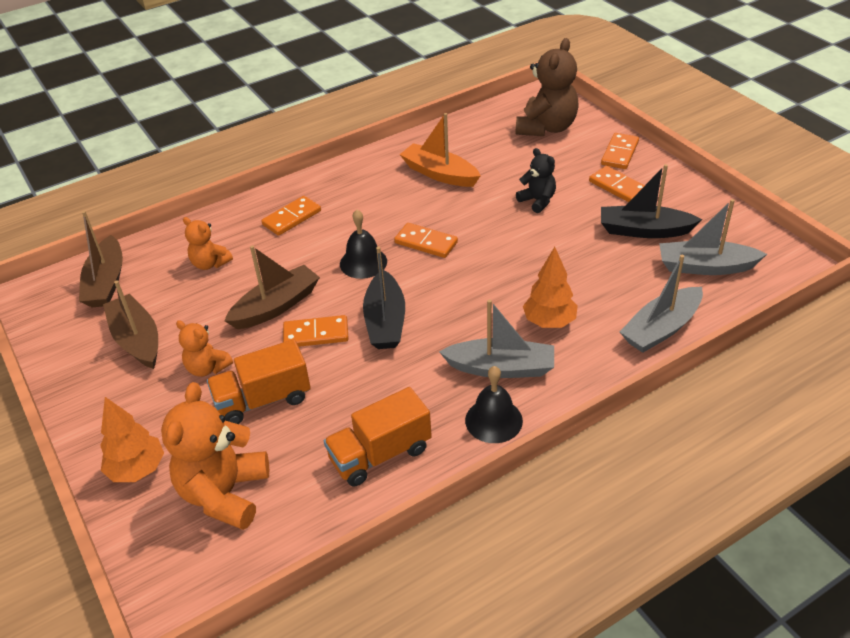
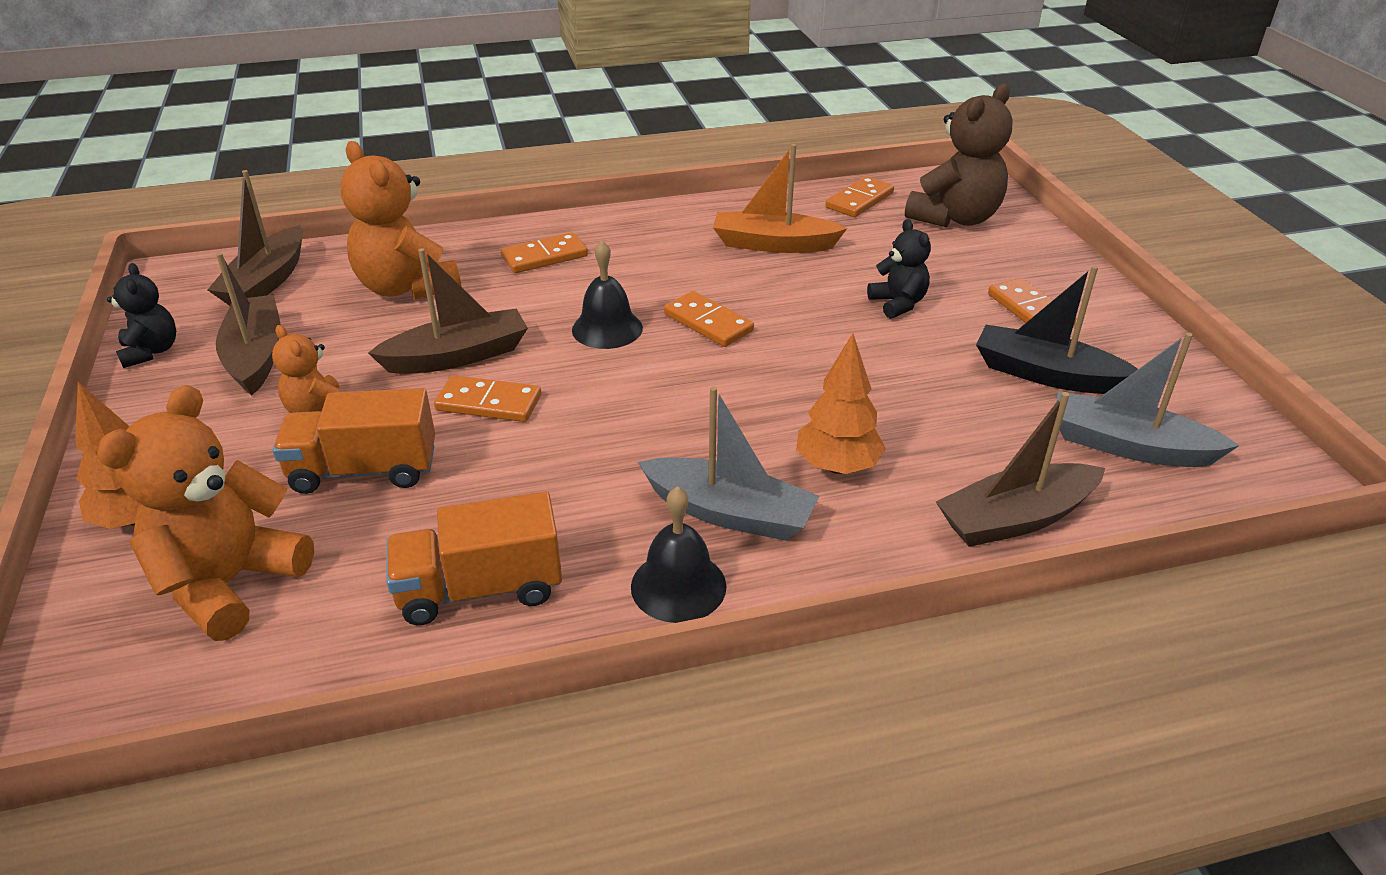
camera: 15 degrees right, 5 degrees down
orange teddy bear [183,217,233,270] -> orange teddy bear [340,141,461,299], size x1.80
black boat [363,247,405,349] -> none
orange boat [399,113,481,187] -> orange boat turned 45 degrees counterclockwise [713,144,847,253]
orange domino [601,133,639,169] -> orange domino moved to [825,176,894,217]
grey boat [620,255,703,353] -> brown boat [936,392,1105,547]
none -> black teddy bear [107,263,176,368]

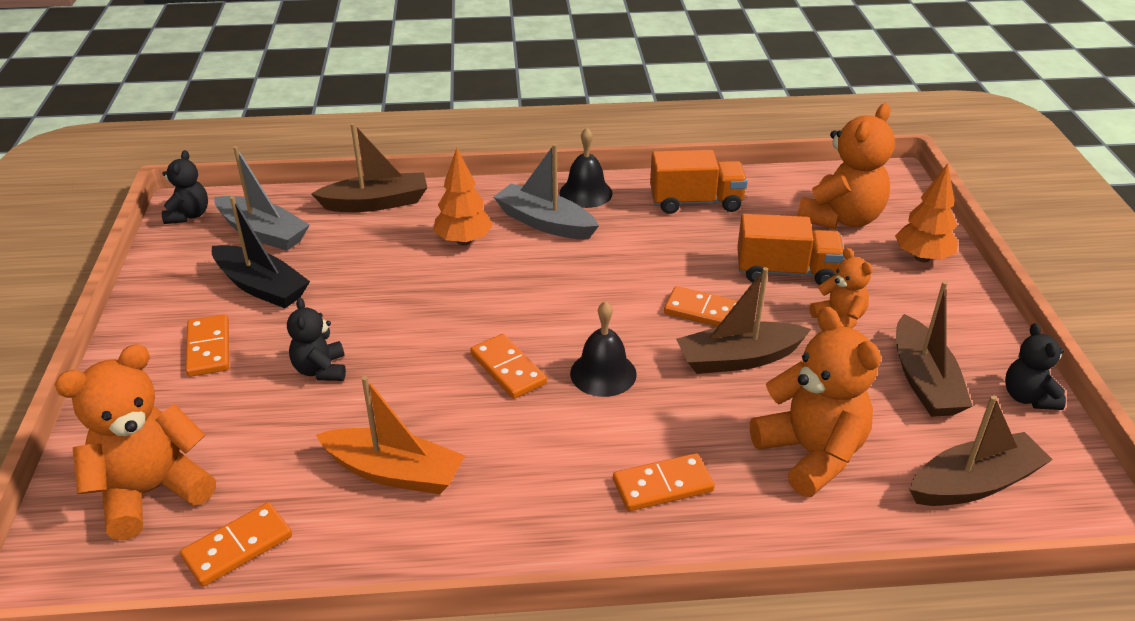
camera: 170 degrees left, 0 degrees up
brown boat [208,170,303,306] -> brown boat turned 45 degrees clockwise [909,395,1053,506]
brown teddy bear [905,83,1013,227] -> orange teddy bear [55,345,216,541]
none -> black teddy bear [162,150,208,224]

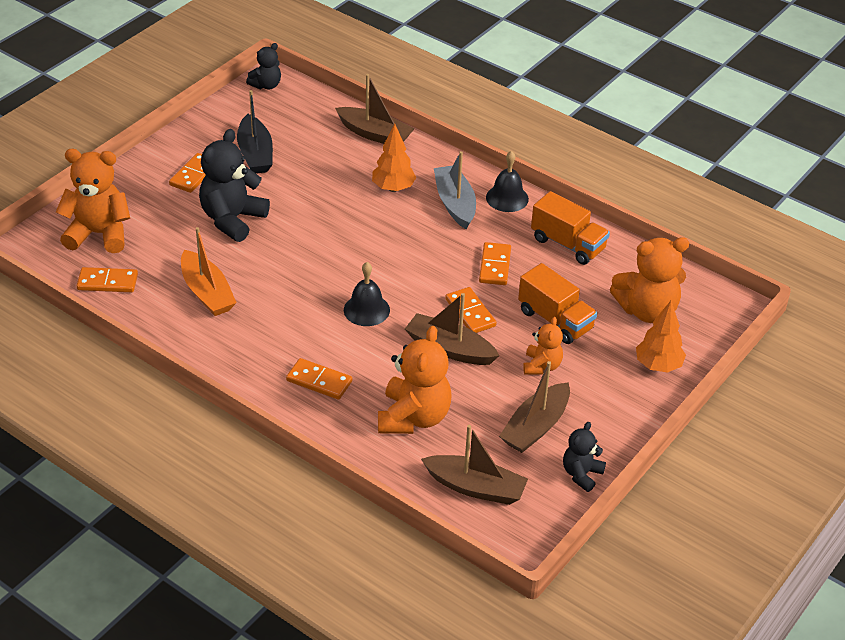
camera: 40 degrees right, 5 degrees up
grey boat [214,146,310,251] -> none
black teddy bear [287,297,346,381] -> black teddy bear [199,129,270,242], size x1.80
orange domino [470,334,547,399] -> orange domino moved to [479,242,511,285]

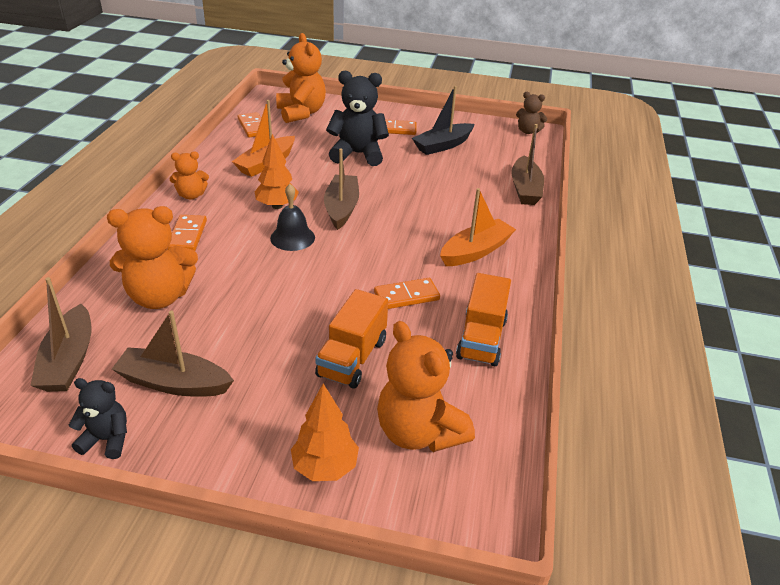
camera: 65 degrees right, 5 degrees down
black teddy bear [246,43,281,89] -> brown teddy bear [516,92,547,134]
orange tree [372,124,417,192] -> orange tree moved to [255,134,299,209]
brown boat [405,293,500,365] -> brown boat moved to [324,149,359,230]
grey boat [434,151,476,229] -> orange boat [440,188,516,266]
orange domino [445,287,497,333] -> none
black bell [486,151,529,212] -> none
orange teddy bear [523,317,563,374] -> orange teddy bear moved to [170,151,209,199]

